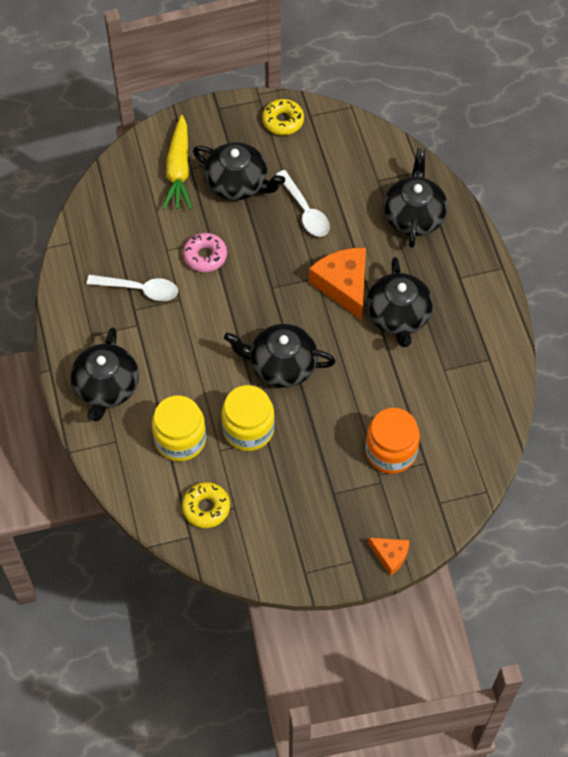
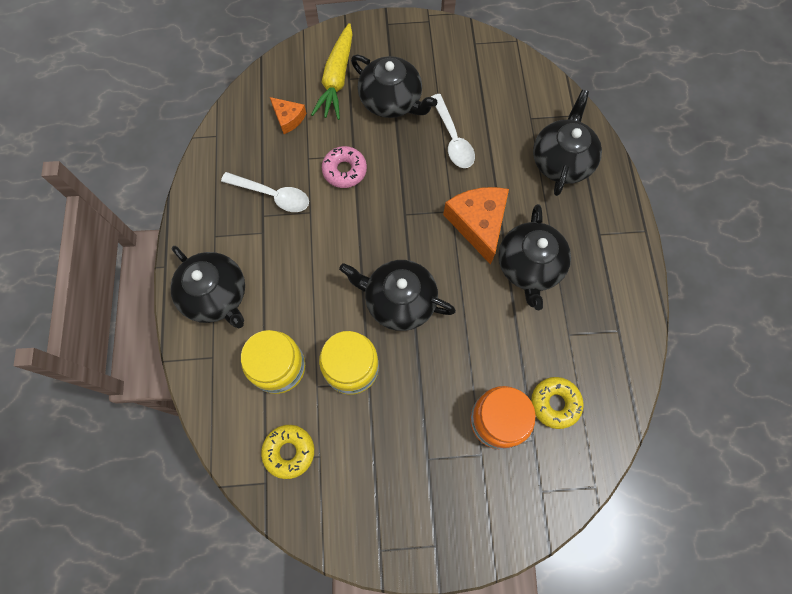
camera: 10 degrees right, 10 degrees up
black teapot [70,327,139,421] -> black teapot turned 60 degrees counterclockwise [170,246,245,328]
yellow donut [262,99,304,135] -> yellow donut moved to [531,377,584,429]
orange cheese [368,538,410,576] -> orange cheese moved to [270,97,306,134]

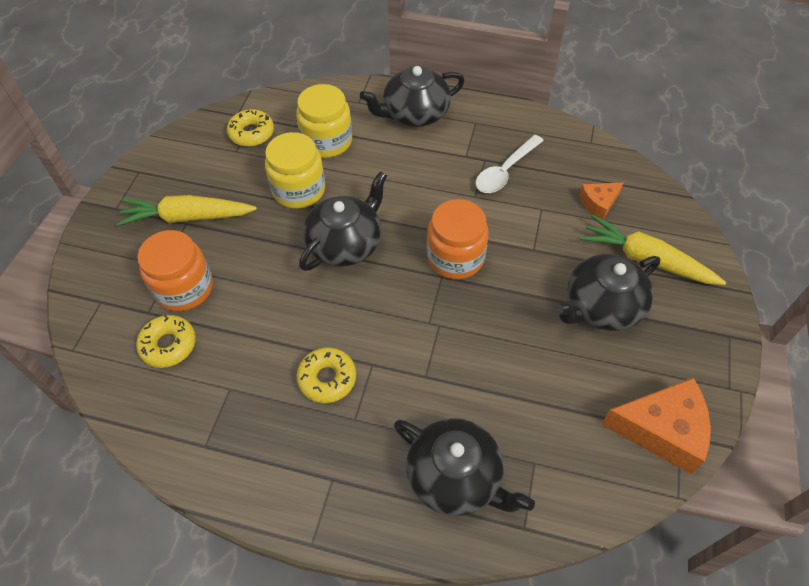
camera: 110 degrees right, 15 degrees down
pink donut [322,146,367,188] -> none
white spoon [431,94,475,168] -> none
orange cheese [443,187,509,265] -> orange cheese moved to [601,378,711,474]
black teapot [498,204,571,310] -> yellow donut [296,347,356,403]
none -> yellow carrot [117,195,257,226]
none -> orange jar [427,199,489,279]

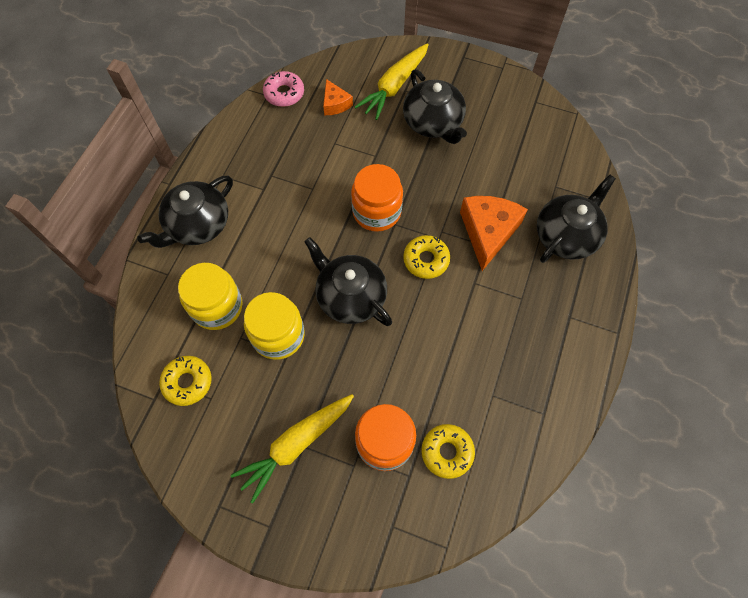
camera: 85 degrees left, 10 degrees up
yellow carrot [117,195,257,226] -> yellow carrot turned 45 degrees clockwise [230,394,354,504]
yellow donut [296,347,356,403] -> yellow donut moved to [403,235,450,279]
black teapot [360,66,465,127] -> black teapot turned 60 degrees clockwise [137,176,233,248]
white spoon [476,135,544,193] -> none
orange cheese [601,378,711,474] -> orange cheese moved to [460,196,528,271]
none -> pink donut [263,71,304,107]

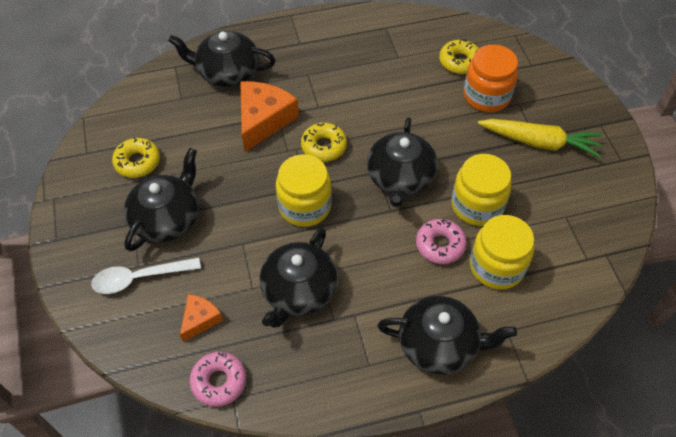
camera: 125 degrees left, 10 degrees down
yellow donut [159,356,212,406] -> yellow donut moved to [112,137,160,178]
orange jar [351,164,403,232] -> yellow jar [276,154,332,227]
yellow carrot [355,43,429,120] -> white spoon [91,257,201,294]
orange cheese [460,196,528,271] -> orange cheese turned 135 degrees clockwise [240,81,299,152]
none -> black teapot [260,228,338,328]
none -> pink donut [416,219,467,264]

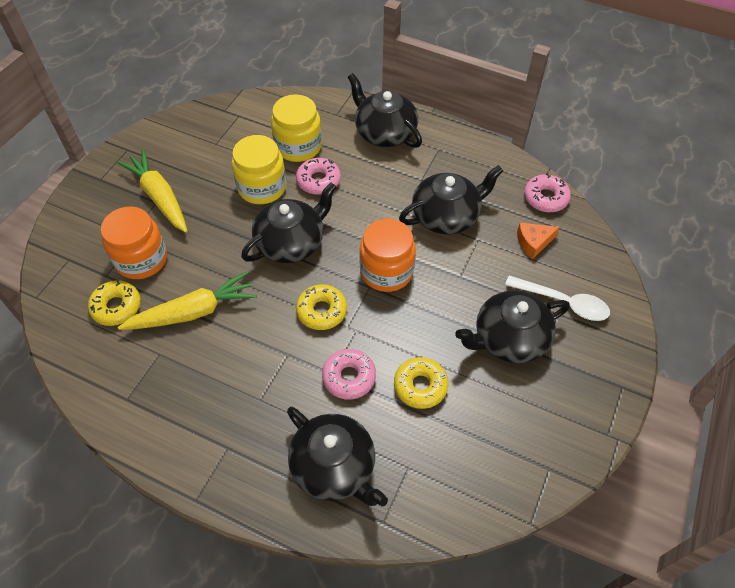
camera: 140 degrees left, 0 degrees up
yellow donut [112,137,160,178] -> yellow donut moved to [394,357,448,409]
orange cheese [240,81,299,152] -> pink donut [322,349,376,400]
yellow jar [276,154,332,227] -> orange jar [359,219,416,292]
none -> yellow carrot [118,271,257,330]

